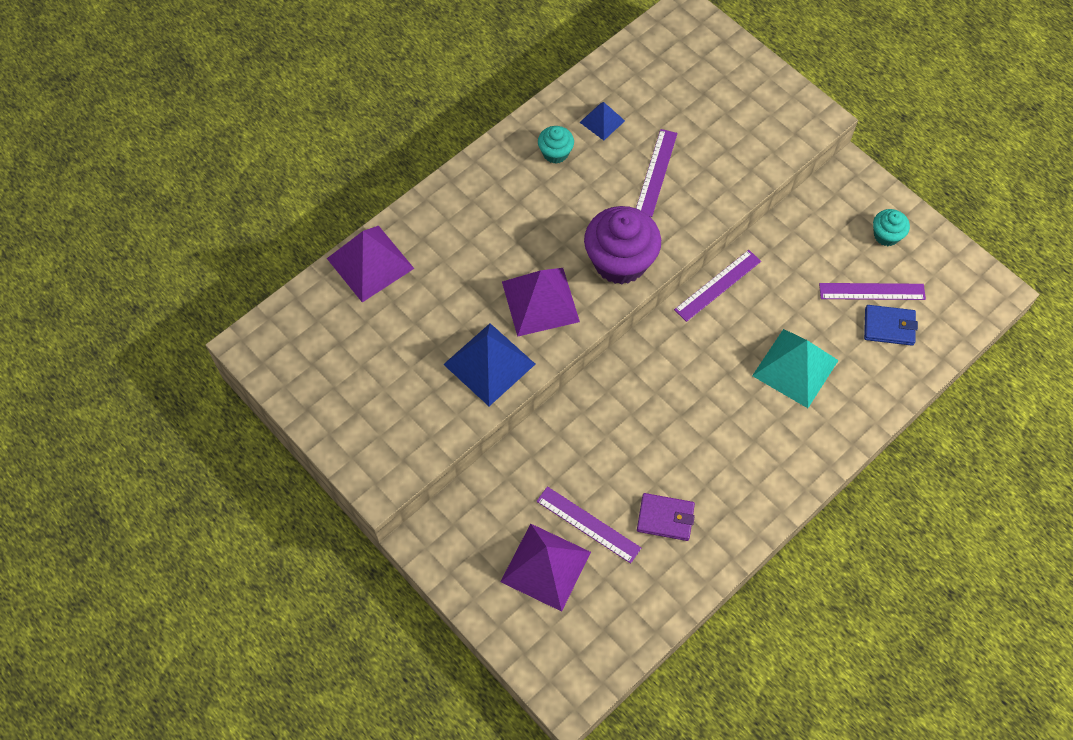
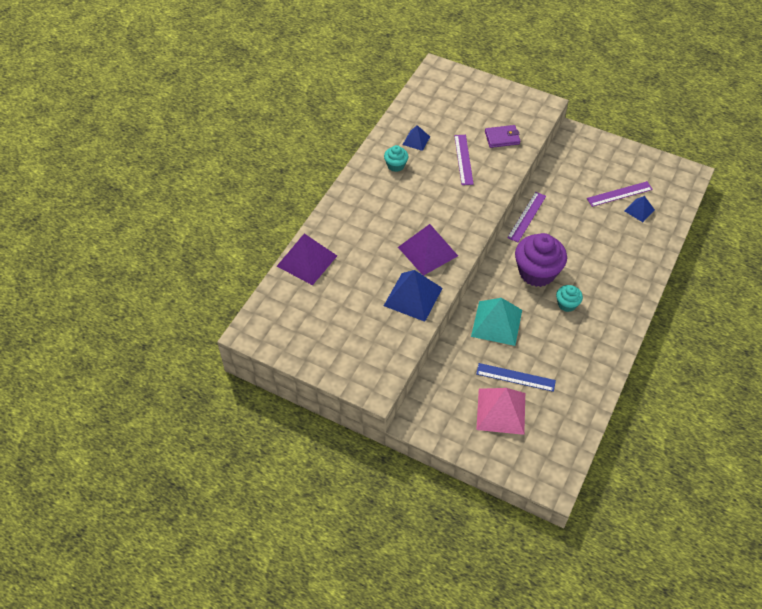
camera: 20 degrees left, 10 degrees down
purple pyramid [500,524,591,612] -> pink pyramid [476,388,525,435]
purple ruler [536,486,641,563] -> blue ruler [476,363,556,392]
purple cupcake [584,206,661,285] -> purple cupcake moved to [515,233,567,287]
purple wallet [637,493,695,541] -> purple wallet moved to [485,125,520,148]
turquoise pyramid [752,329,839,408] -> turquoise pyramid moved to [471,298,522,346]
blue wallet [864,305,918,346] -> blue pyramid [625,196,655,222]
turquoise cupcake [873,209,910,246] -> turquoise cupcake moved to [556,285,583,312]

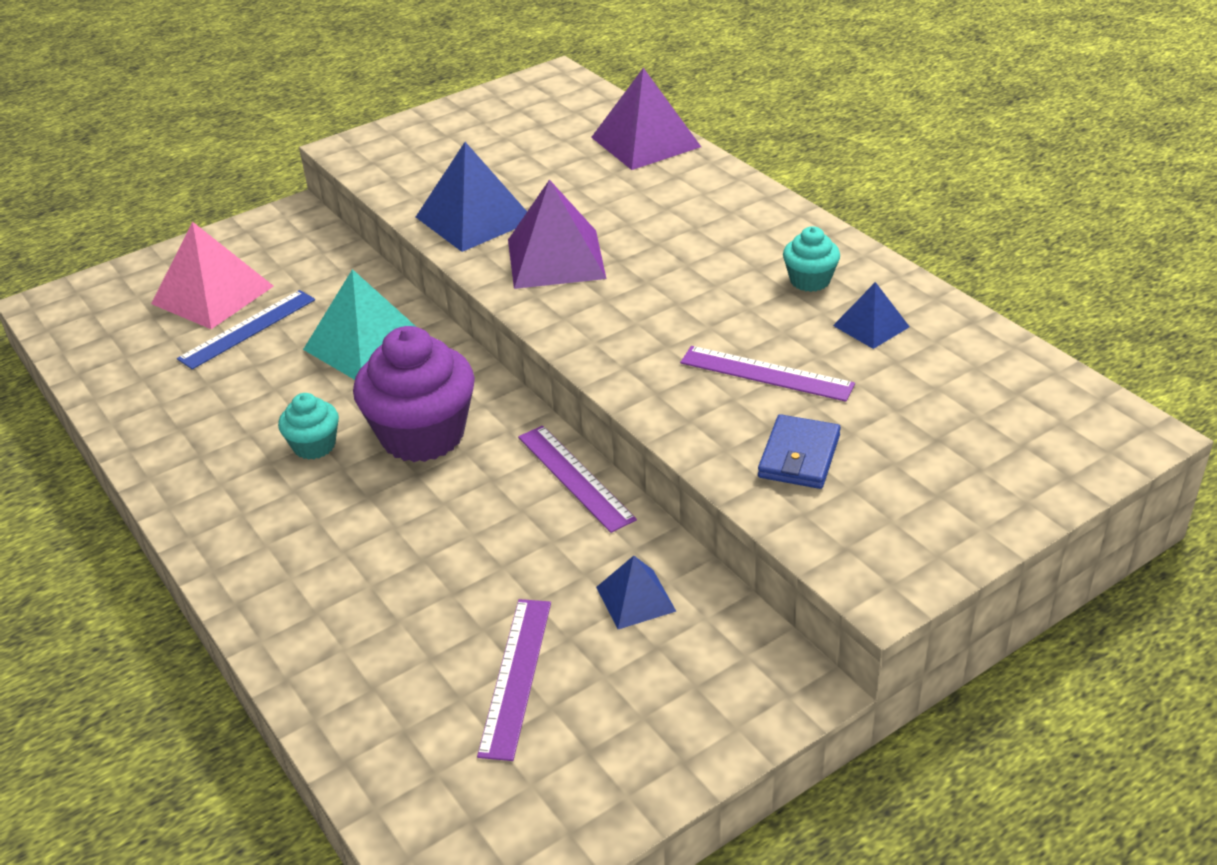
camera: 120 degrees right, 15 degrees down
purple wallet [485,125,520,148] -> blue wallet [758,414,841,489]
blue pyramid [625,196,655,222] -> blue pyramid moved to [596,556,676,629]

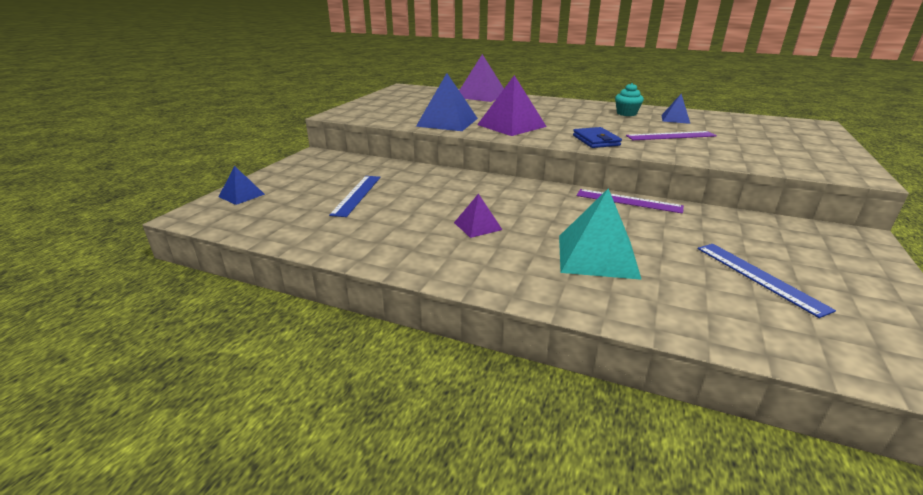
camera: 35 degrees left, 10 degrees down
pink pyramid [151,222,274,329] -> none
turquoise cupcake [278,393,339,460] -> purple pyramid [454,193,502,238]
turquoise pyramid [303,269,416,380] -> turquoise pyramid moved to [559,188,642,280]
purple cupcake [353,326,475,462] -> none
purple ruler [477,599,551,761] -> blue ruler [697,244,836,318]
blue pyramid [596,556,676,629] -> blue pyramid moved to [219,166,265,205]
blue wallet [758,414,841,489] -> blue wallet moved to [573,127,622,148]

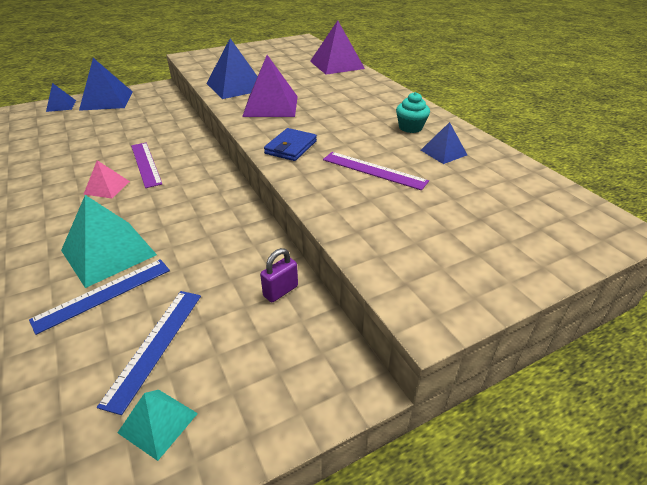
camera: 40 degrees right, 10 degrees up
blue ruler [329,176,381,217] -> blue ruler moved to [29,259,170,335]
purple pyramid [454,193,502,238] -> pink pyramid [84,160,130,198]
purple ruler [577,189,684,214] -> purple ruler moved to [131,143,162,188]
none -> blue pyramid [79,58,133,111]
none -> turquoise pyramid [117,390,198,461]
none -> purple padlock [260,248,298,302]

